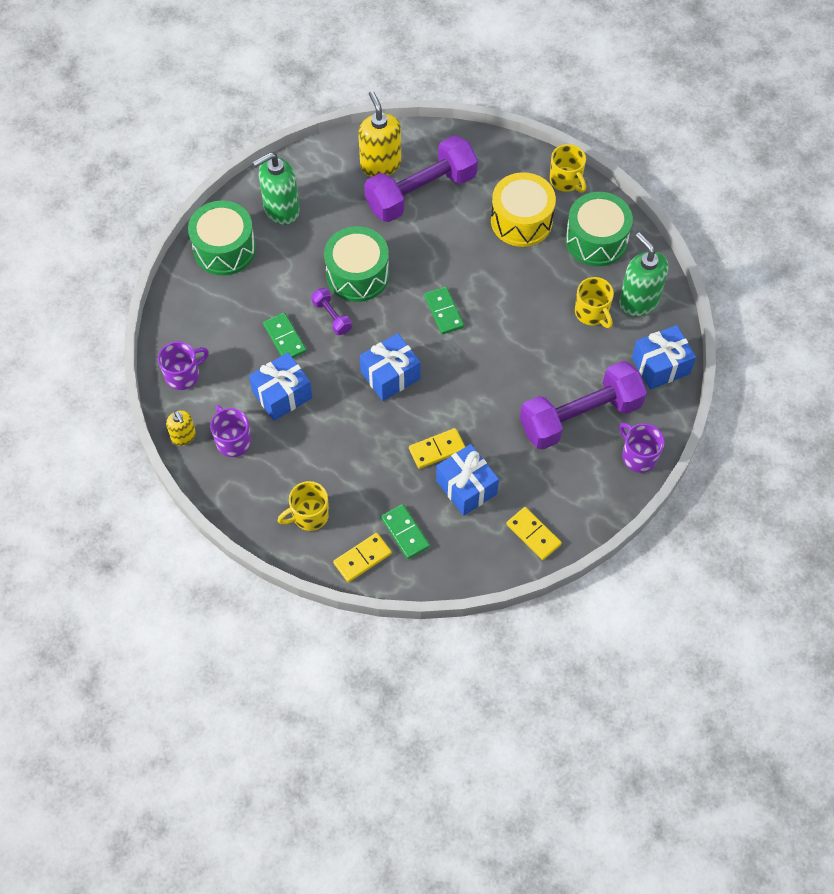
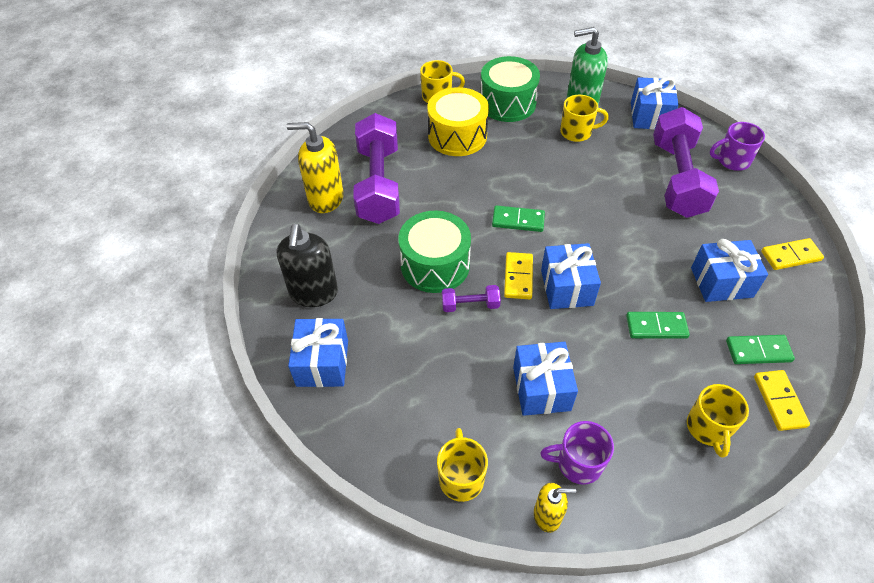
camera: 60 degrees left, 10 degrees down
purple mug [158,341,209,390] -> yellow mug [437,428,488,502]
green drum [188,200,256,276] -> blue gift [288,318,348,387]
green soap dispenser [253,152,300,225] -> black soap dispenser [277,224,338,307]
green domino [263,313,307,358] -> green domino moved to [626,312,690,339]
yellow domino [409,428,465,469] -> yellow domino moved to [504,252,533,299]

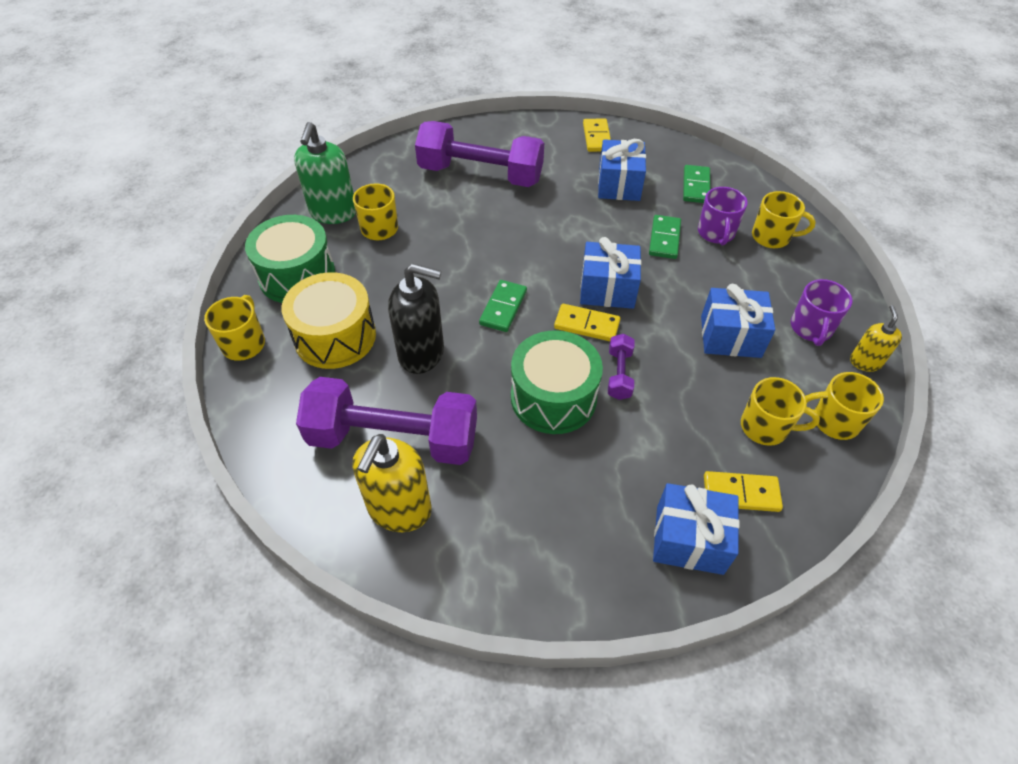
camera: 80 degrees left, 0 degrees up
black soap dispenser [277,224,338,307] -> black soap dispenser moved to [388,263,444,374]
blue gift [631,77,679,130] -> none
purple mug [710,122,765,171] -> purple mug moved to [698,187,748,246]
yellow domino [754,370,810,431] -> yellow domino moved to [704,471,783,512]
none -> yellow mug [741,377,820,446]

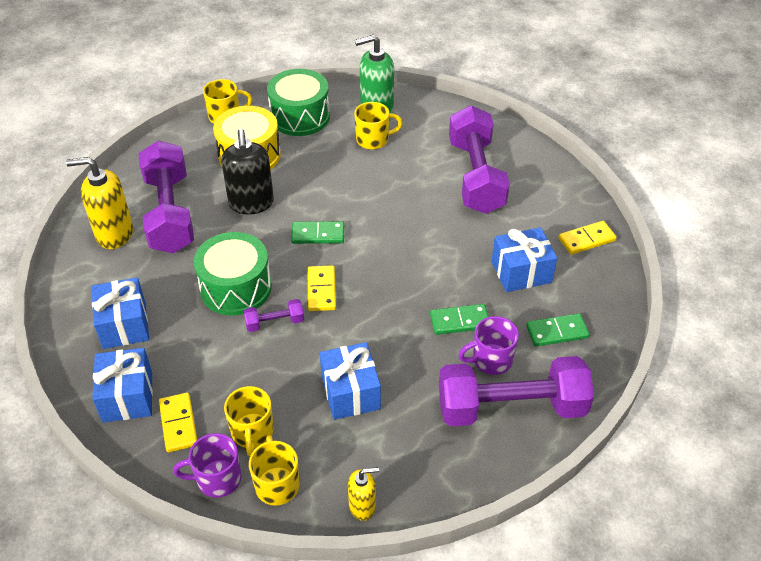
camera: 70 degrees right, 5 degrees down
blue gift [580,237,641,309] -> blue gift moved to [92,277,149,349]
yellow mug [752,191,816,248] -> purple dumbbell [439,356,594,426]
purple mug [791,279,852,346] -> purple mug moved to [173,433,242,498]

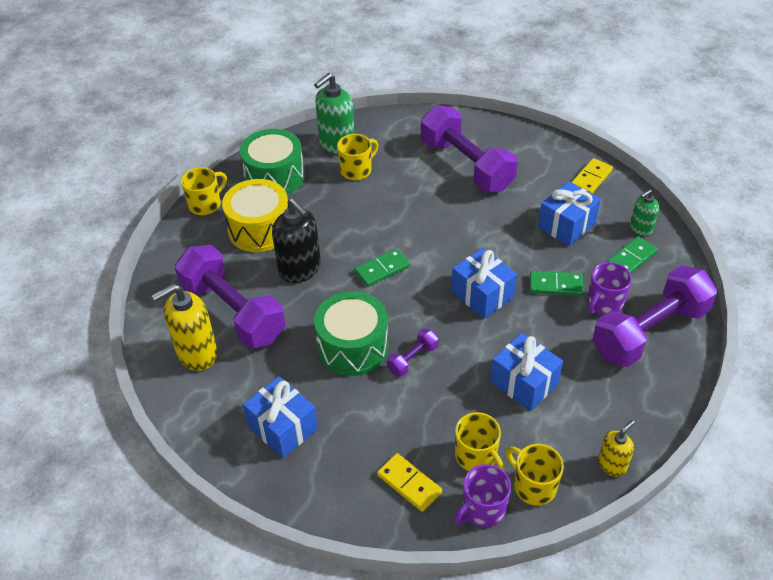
camera: 30 degrees left, 0 degrees up
blue gift [92,348,153,423] -> blue gift moved to [451,248,517,319]
yellow domino [307,265,336,311] -> none
green domino [430,304,489,335] -> green domino turned 45 degrees clockwise [530,271,584,296]
none -> green soap dispenser [630,189,659,236]

